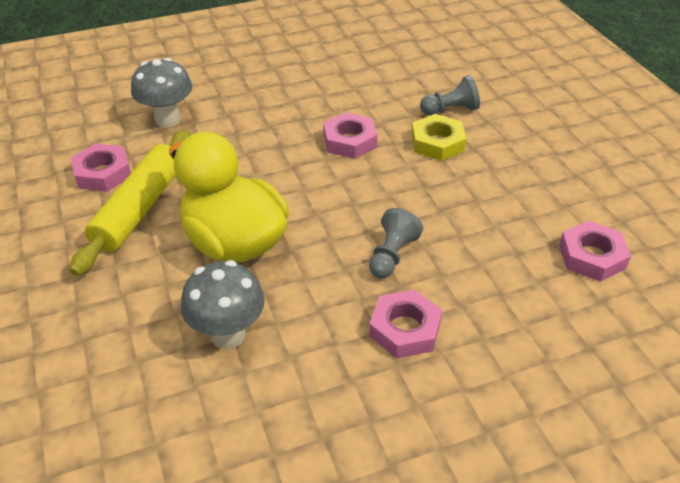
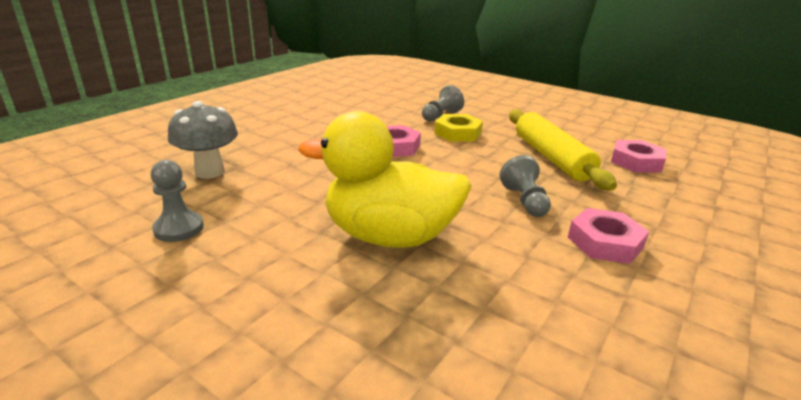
camera: 35 degrees left, 15 degrees down
yellow rolling pin [70,130,191,276] -> yellow rolling pin moved to [509,109,617,191]
pink nut [71,144,131,192] -> grey pawn [151,160,204,242]
grey mushroom [181,260,265,349] -> none

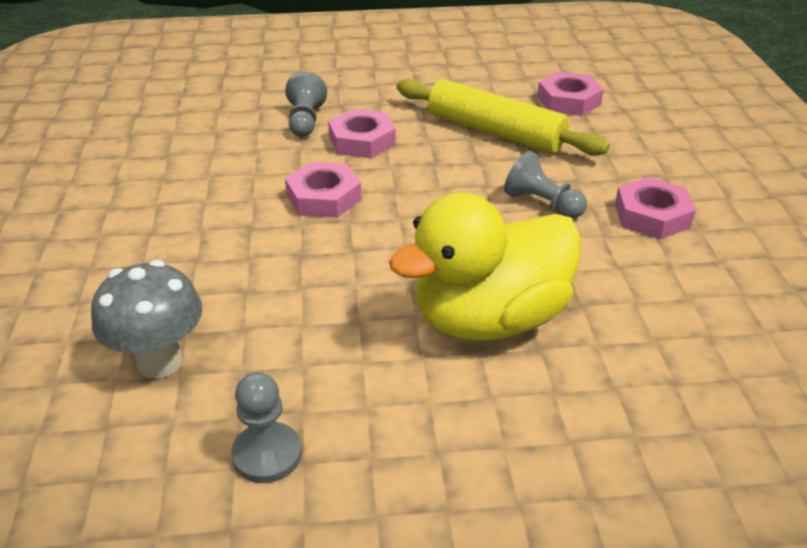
camera: 40 degrees left, 10 degrees up
yellow nut [434,114,483,142] -> pink nut [328,109,396,158]

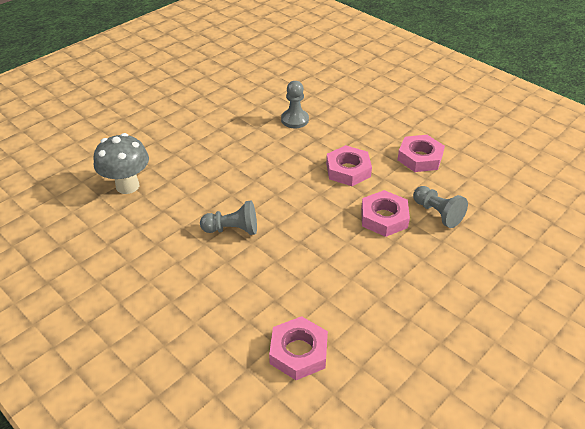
camera: 140 degrees right, 5 degrees up
grey mushroom [91,260,203,379] -> grey mushroom moved to [93,133,149,194]
grey pawn [231,372,302,483] -> grey pawn moved to [281,81,309,128]
yellow duck [389,192,581,341] -> none
yellow rolling pin [396,79,610,156] -> none
pink nut [615,177,696,239] -> pink nut moved to [397,135,445,172]

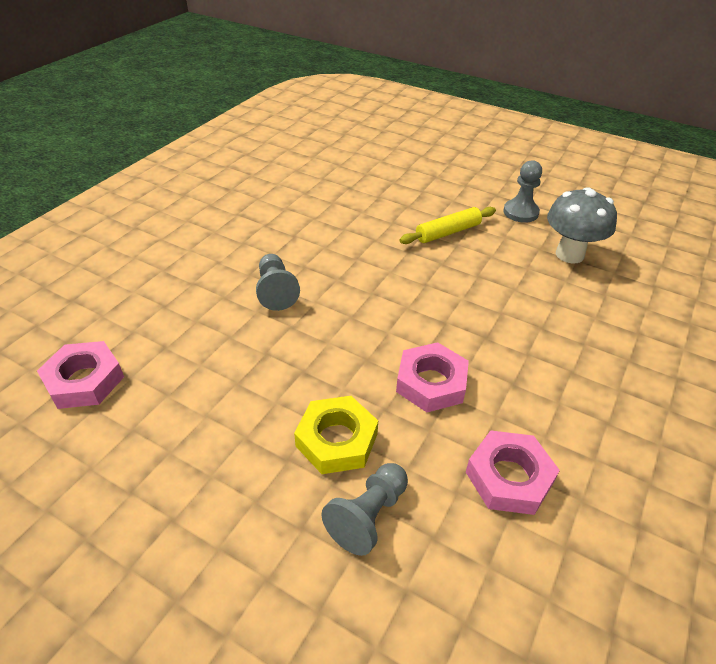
camera: 75 degrees right, 0 degrees up
grey mushroom [93,133,149,194] -> grey mushroom moved to [547,187,617,264]
grey pawn [281,81,309,128] -> grey pawn moved to [503,160,542,223]
pink nut [361,190,410,237] -> yellow nut [294,396,378,474]
none -> yellow rolling pin [399,207,496,244]

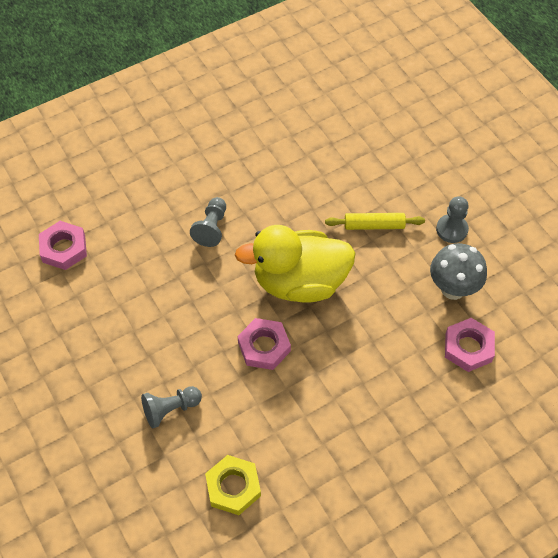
camera: 30 degrees right, 15 degrees up
yellow nut [294,396,378,474] -> yellow nut moved to [205,455,261,515]
pink nut [466,430,560,515] -> pink nut moved to [445,318,495,372]
none -> yellow duck [235,225,356,303]

